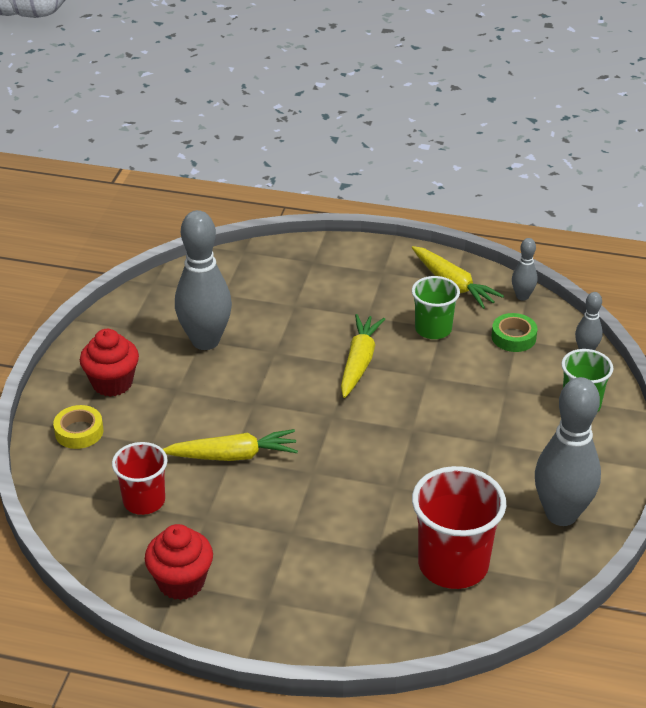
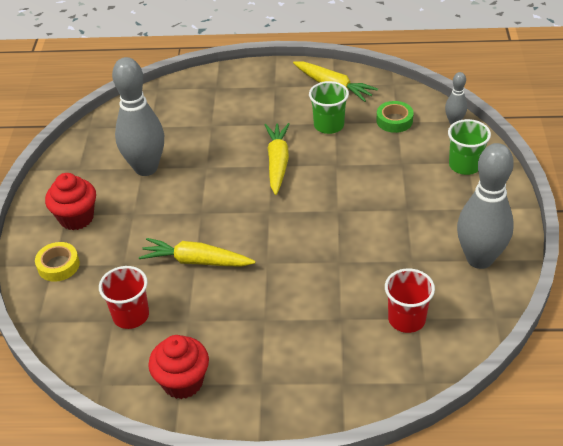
camera: 10 degrees left, 5 degrees up
yellow carrot [163,429,298,461] -> yellow carrot turned 150 degrees counterclockwise [139,238,255,267]
red cup [412,466,506,589] -> red cup [385,268,435,333], size x0.63
grey bowling pin [512,238,538,301] -> none

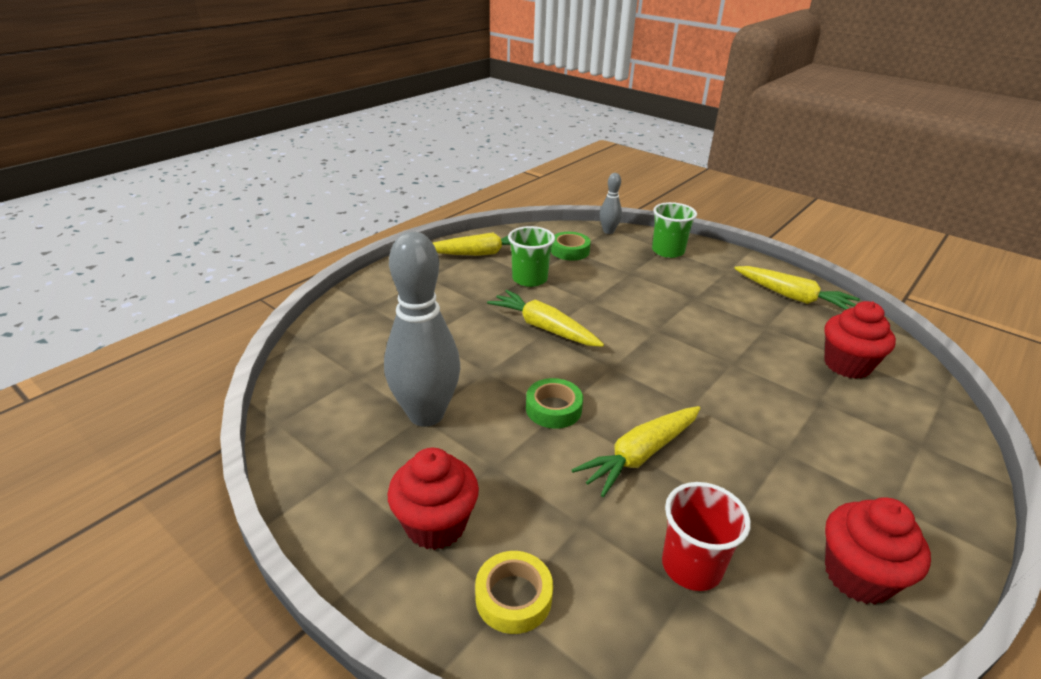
camera: 55 degrees left, 10 degrees down
red cup [385,268,435,333] -> red cupcake [824,301,896,379]
grey bowling pin [457,143,514,269] -> yellow carrot [734,266,860,310]
none -> green tape [526,378,583,429]

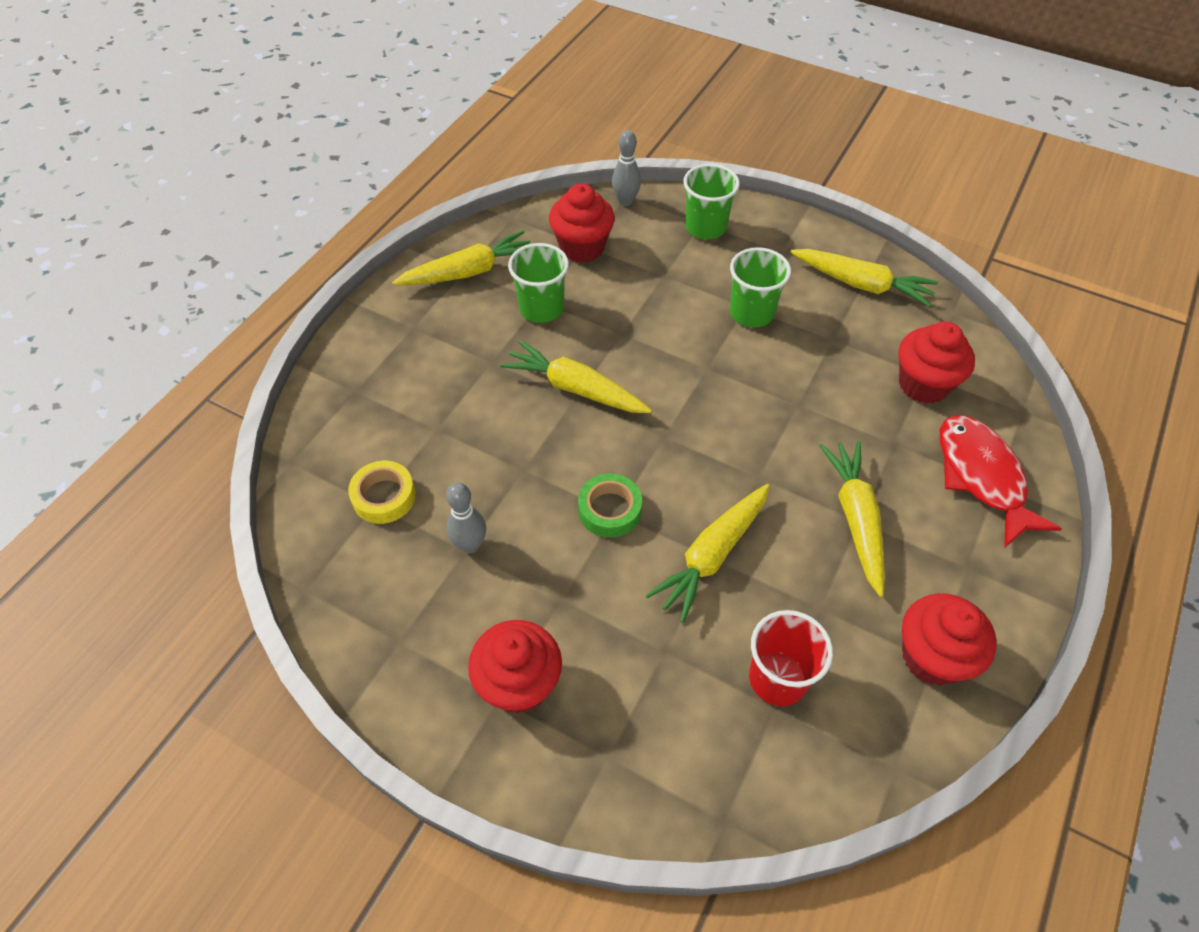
camera: 10 degrees left, 20 degrees up
grey bowling pin [384,232,460,427] -> grey bowling pin [446,483,486,554], size x0.47
yellow tape [475,551,553,634] -> yellow tape moved to [348,461,416,524]
green tape [551,232,591,260] -> red cupcake [549,183,615,263]
none -> green cup [730,247,791,327]
none -> yellow carrot [819,441,885,597]
none -> red fish [940,415,1062,548]

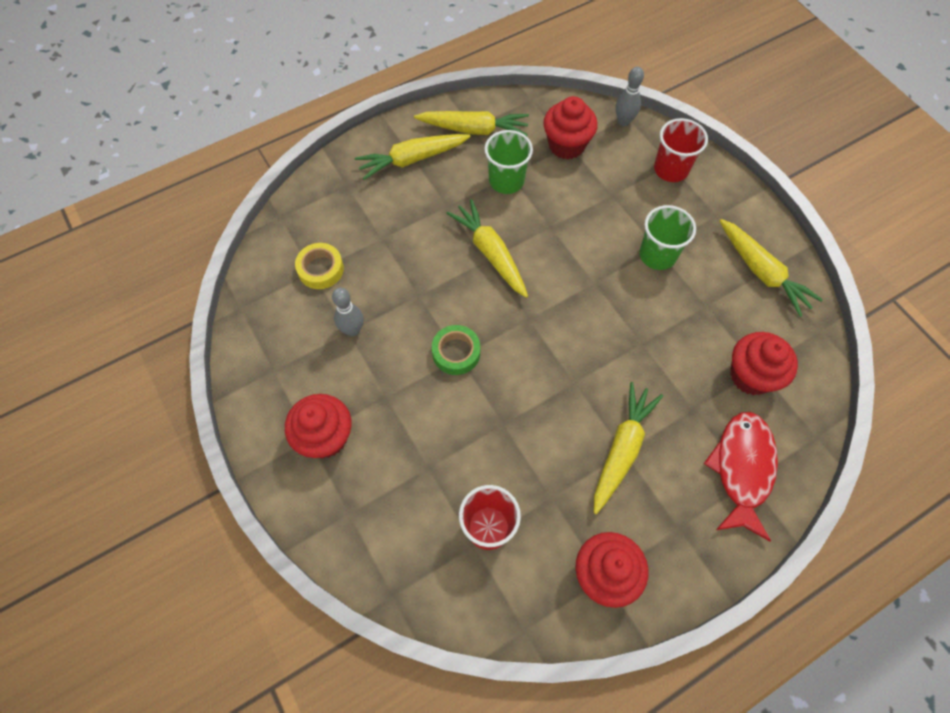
camera: 30 degrees right, 10 degrees up
yellow carrot [646,484,770,623] -> yellow carrot moved to [355,134,471,180]
green cup [683,164,740,239] -> red cup [654,118,708,182]

